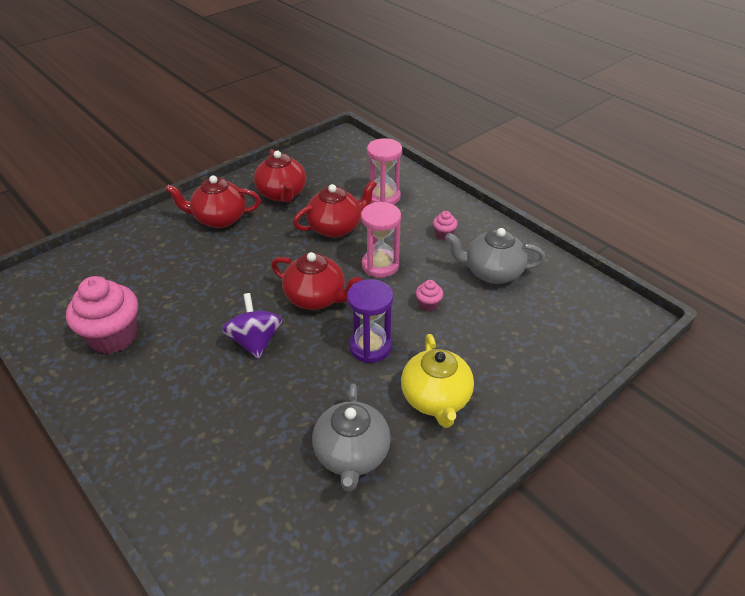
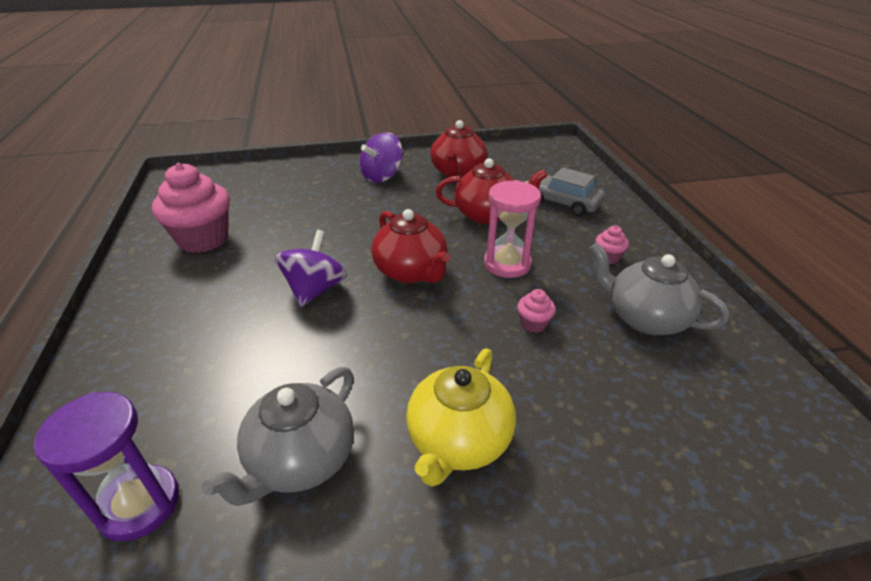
camera: 30 degrees right, 5 degrees down
red teapot [165,175,261,228] -> purple spinning top [360,132,403,183]
purple hourglass [347,279,393,363] -> purple hourglass moved to [34,392,179,542]
pink hourglass [367,138,402,205] -> grey car [526,167,605,217]

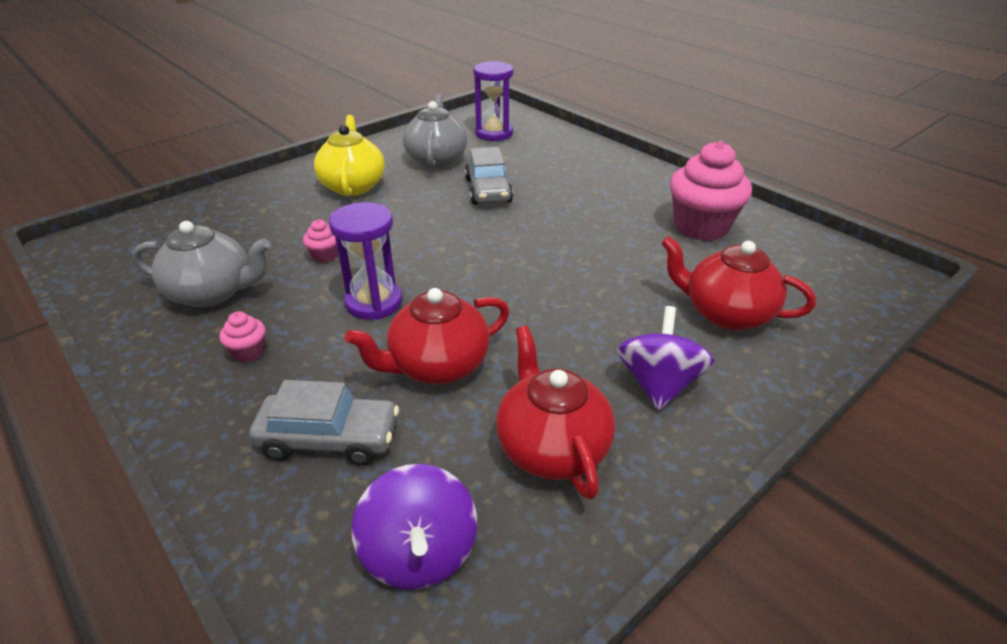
camera: 150 degrees right, 0 degrees up
purple spinning top [275,230,347,307] -> purple spinning top moved to [351,464,477,590]
red teapot [371,209,450,283] -> red teapot moved to [661,236,816,330]
pink hourglass [484,180,541,278] -> purple hourglass [329,202,403,320]
none -> grey car [465,147,513,205]

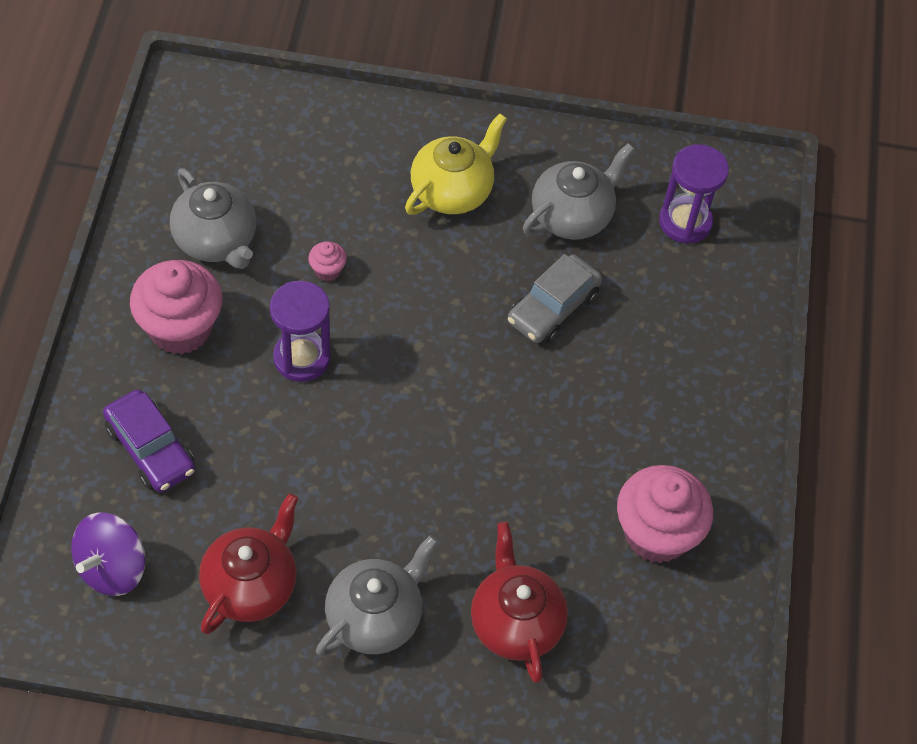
camera: 45 degrees right, 20 degrees up
pink cupcake [219,311,266,362] -> pink cupcake [130,260,222,354], size x2.31
grey car [249,380,399,465] -> purple car [103,389,195,492]
red teapot [345,288,509,384] -> none
purple spinning top [617,306,715,410] -> grey teapot [316,535,439,657]

